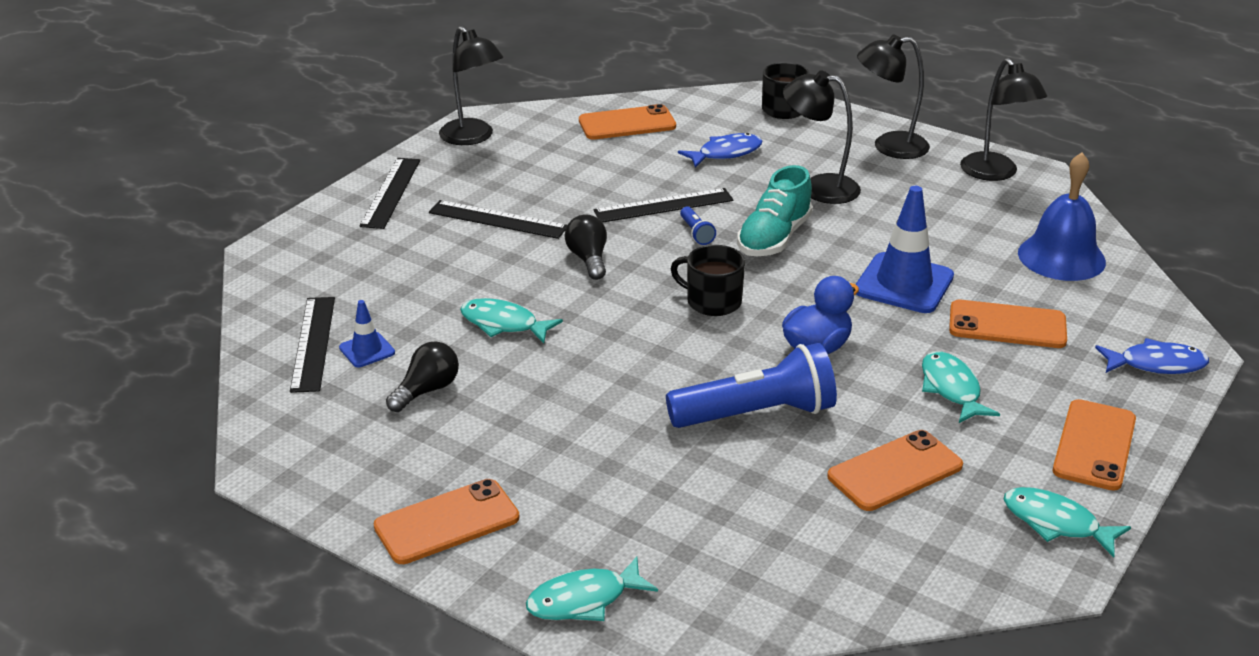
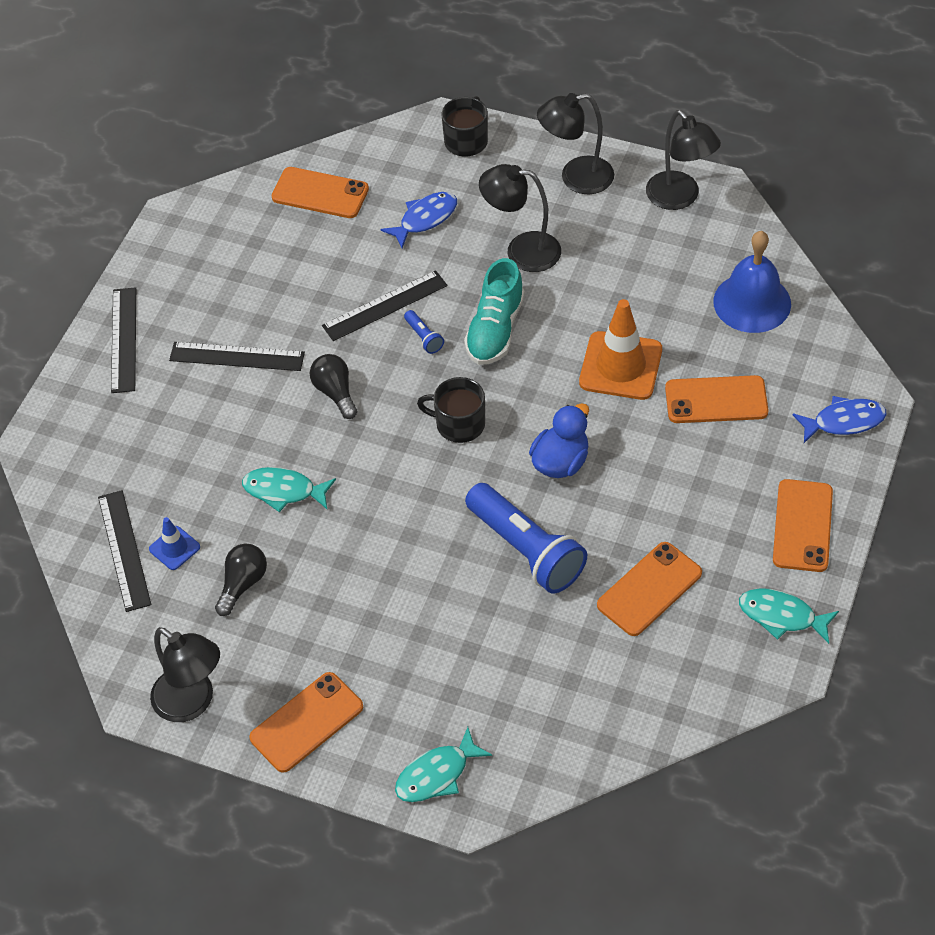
camera: 10 degrees left, 20 degrees up
black lamp [439,26,503,145] -> black lamp moved to [150,627,220,722]
orange phone [579,104,676,140] -> orange phone turned 45 degrees clockwise [272,167,369,218]
blue flashlight [666,343,837,428] -> blue flashlight turned 75 degrees clockwise [465,483,587,594]
blue traffic cone [856,186,954,313] -> orange traffic cone [579,299,662,400]
turquoise fish [922,351,1000,423] -> none

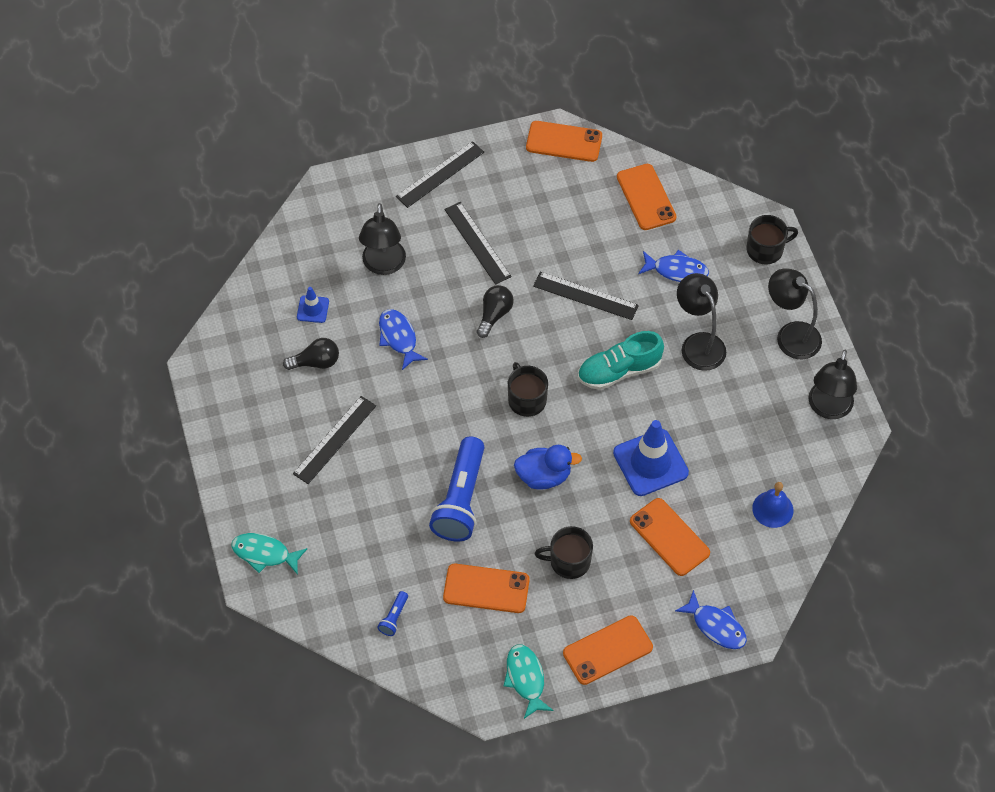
camera: 50 degrees right, 5 degrees up
black ruler [98,490,151,612] -> black ruler moved to [293,396,376,484]
black lamp [150,627,220,722] -> black lamp moved to [359,203,406,275]
turquoise fish [242,467,336,512] -> blue fish [379,309,428,370]
orange phone [249,672,363,773] -> orange phone moved to [526,121,602,162]
blue flashlight [404,310,444,354] -> blue flashlight moved to [377,591,408,636]
orange traffic cone [579,299,662,400] -> blue traffic cone [613,420,689,496]
blue bell [713,231,791,333] -> blue bell [752,482,793,528], size x0.63
none -> black mug [535,526,593,579]

